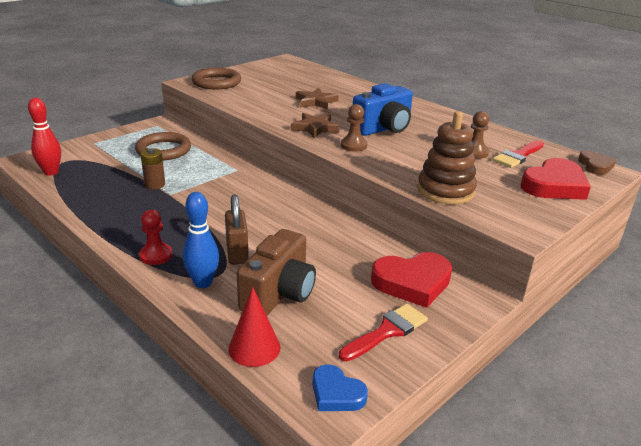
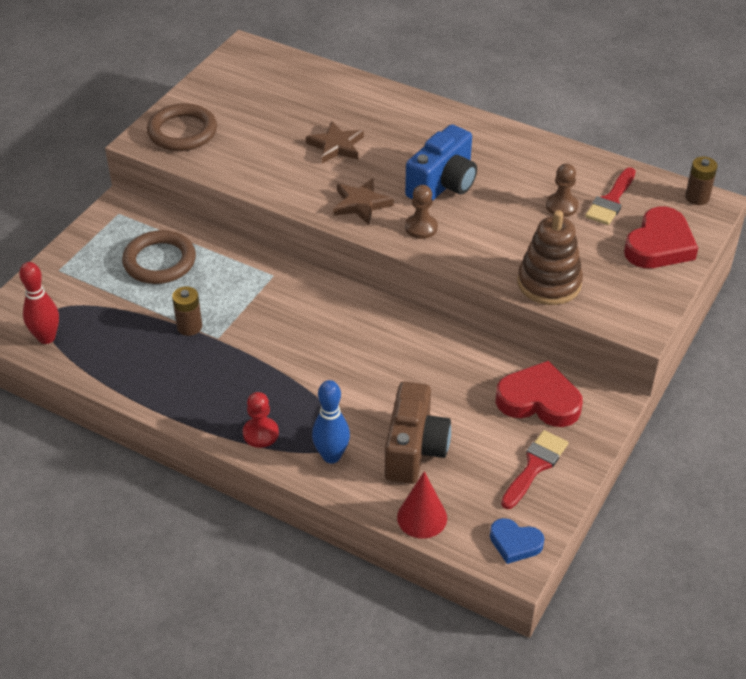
camera: 15 degrees left, 15 degrees up
brown padlock [225,194,249,265] -> none
red heart [371,252,452,308] -> red heart turned 135 degrees counterclockwise [495,360,583,427]
brown heart [578,150,616,175] -> brown battery [685,157,718,205]

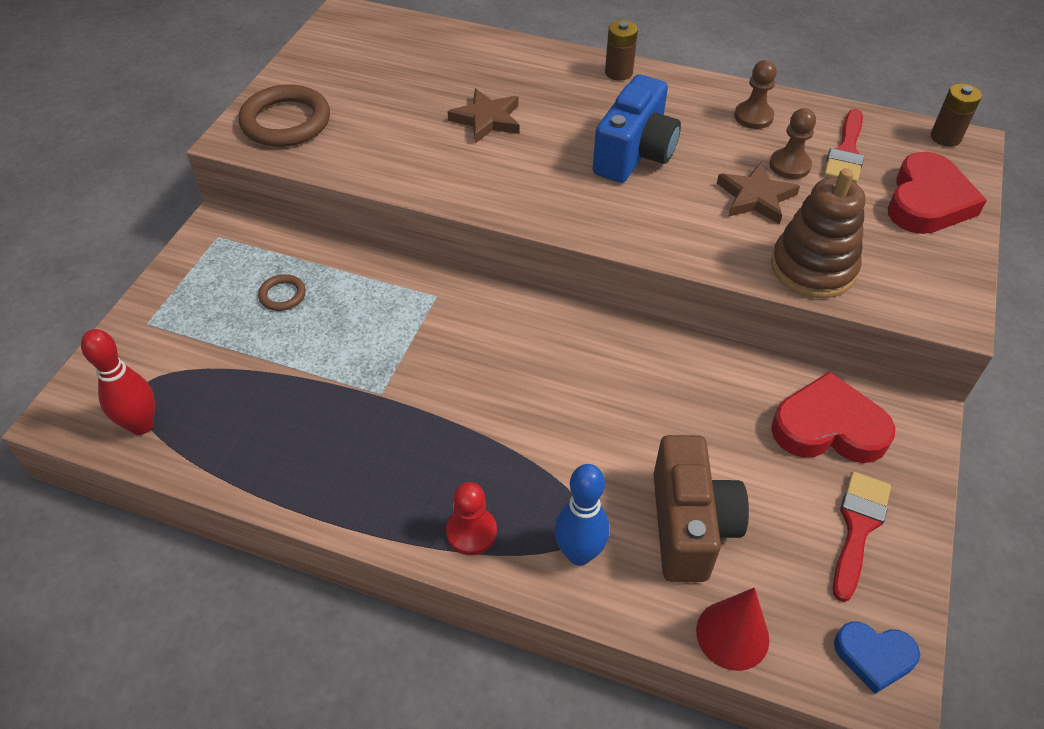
camera: 10 degrees left, 5 degrees up
brown ring [122,230,196,284] -> brown ring [258,274,306,311], size x0.49
brown battery [172,286,202,336] -> brown battery moved to [605,20,638,81]
brown star [333,178,394,225] -> brown star moved to [717,162,800,224]
brown pawn [405,185,438,239] -> brown pawn moved to [734,60,777,129]

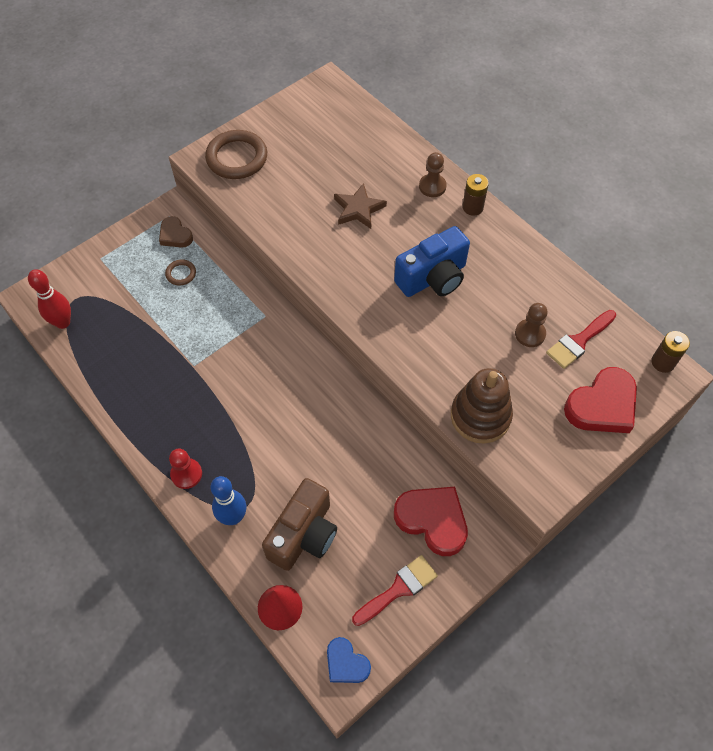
camera: 30 degrees right, 10 degrees up
brown star [717,162,800,224] -> none
brown pawn [734,60,777,129] -> brown pawn moved to [419,152,447,197]
none -> brown heart [159,216,193,248]

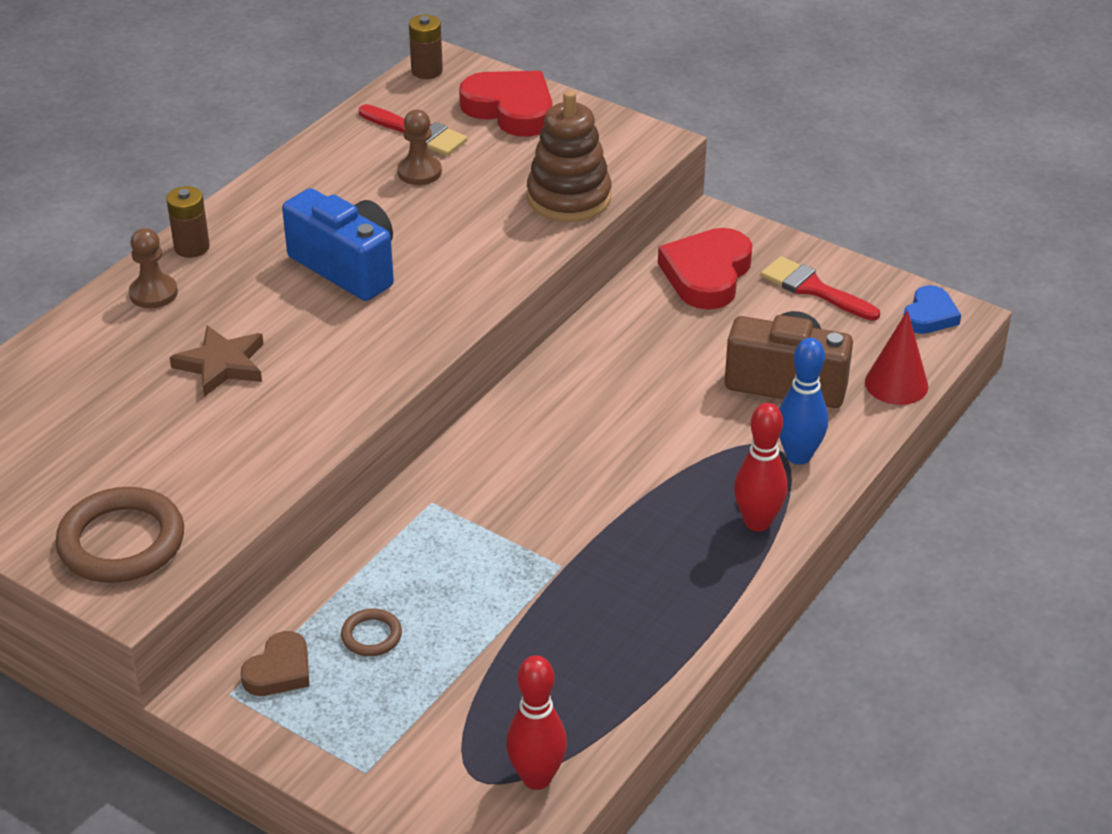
camera: 105 degrees left, 20 degrees down
red pawn [169,448,202,489] -> red bowling pin [734,403,788,531]

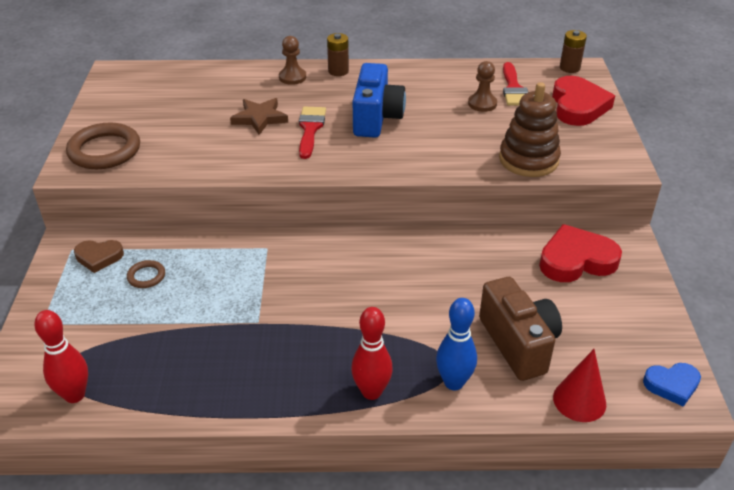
camera: 55 degrees right, 0 degrees up
red brush [761,256,880,321] -> red brush moved to [299,107,326,159]

